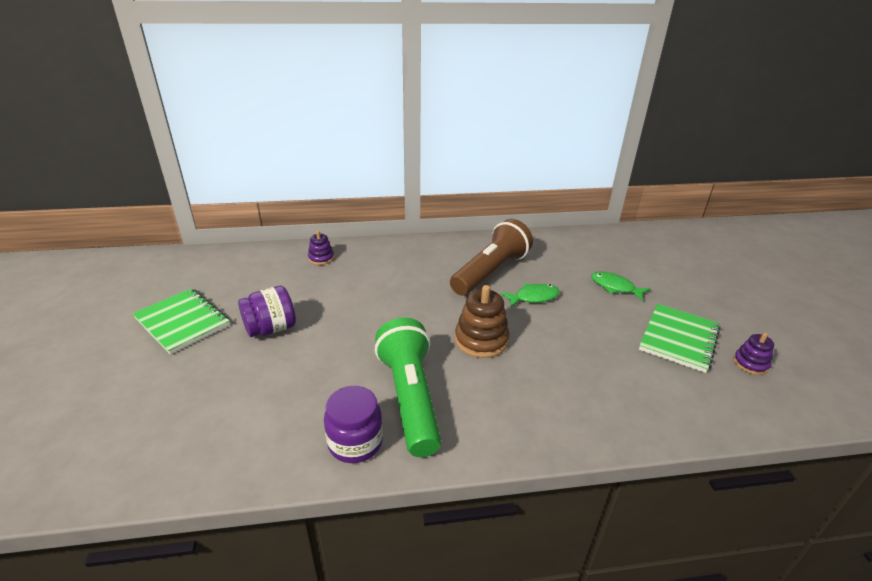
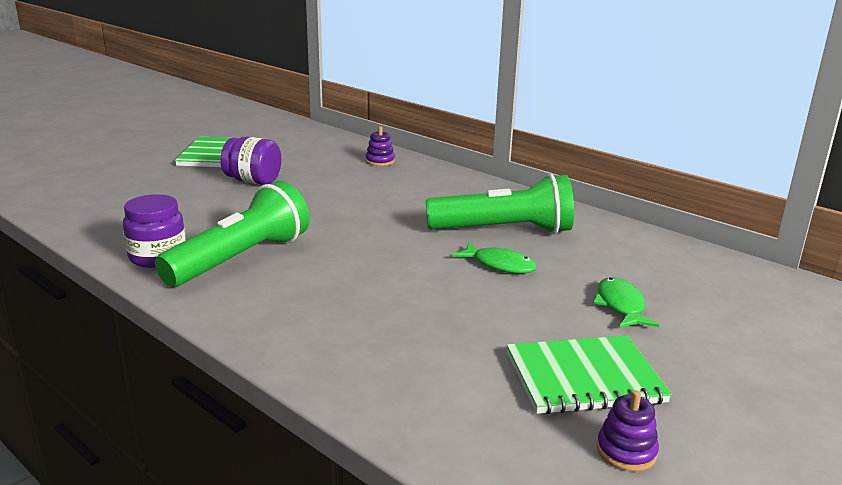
camera: 50 degrees right, 10 degrees down
brown flashlight [450,219,533,296] -> green flashlight [426,174,574,234]
brown stacking toy [455,285,509,358] -> none

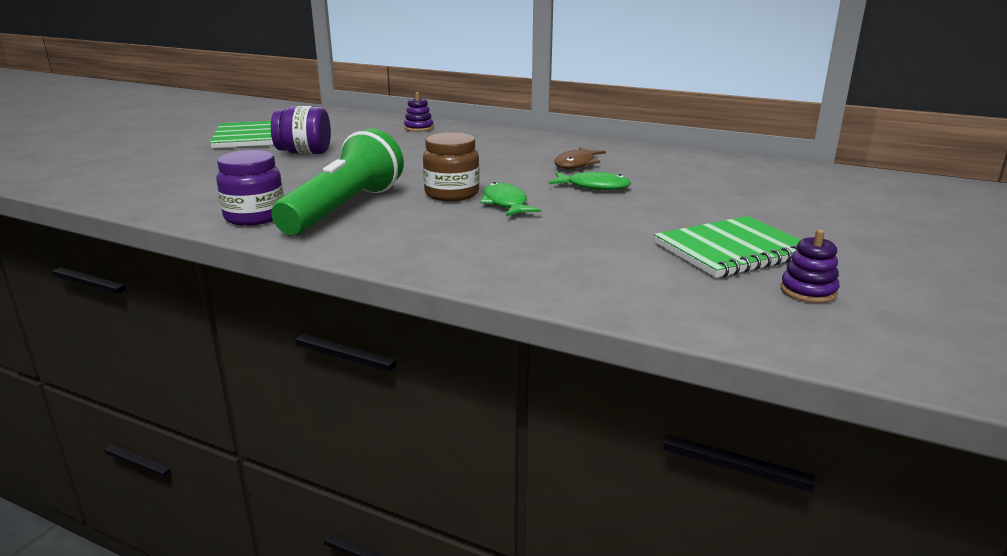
camera: 15 degrees left, 0 degrees up
green flashlight [426,174,574,234] -> brown fish [554,147,606,169]
green fish [593,277,659,328] -> green fish moved to [480,182,541,216]
none -> brown jar [423,132,480,201]

